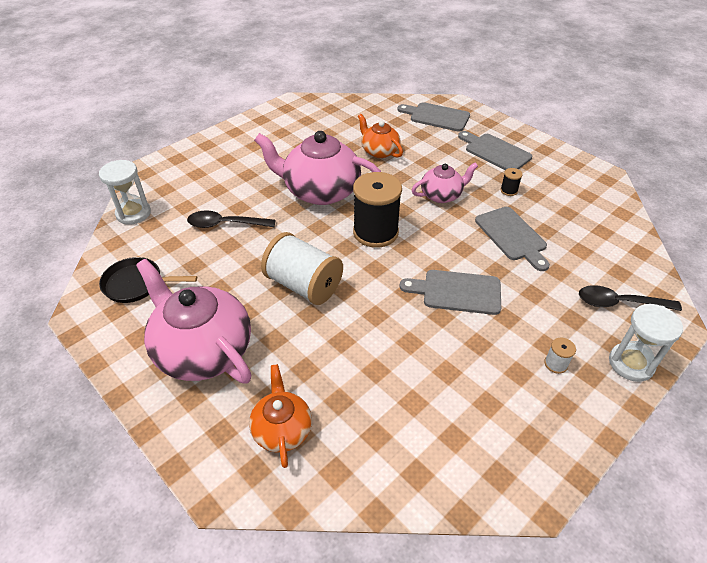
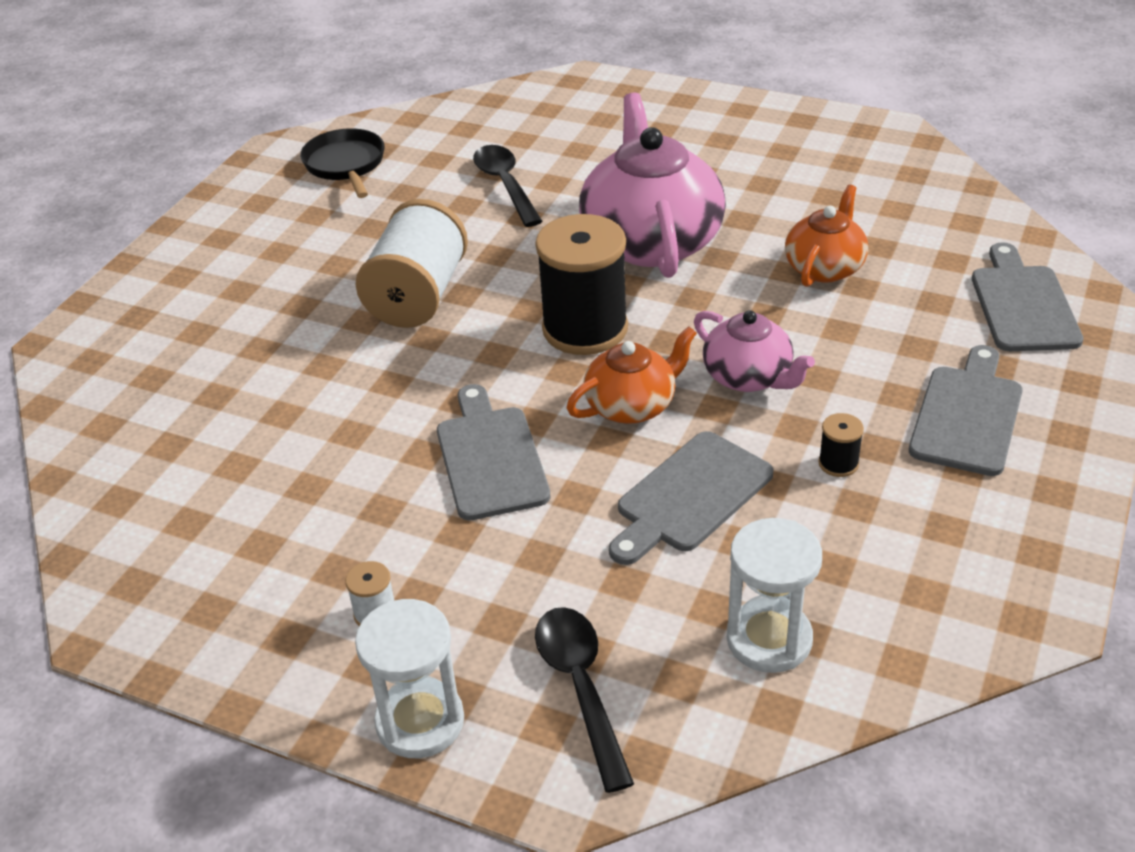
camera: 70 degrees right, 5 degrees down
white hourglass [99,160,151,225] -> white hourglass moved to [727,518,822,673]
pink teapot [136,259,251,384] -> none
orange teapot [249,364,312,468] -> orange teapot moved to [567,326,697,424]

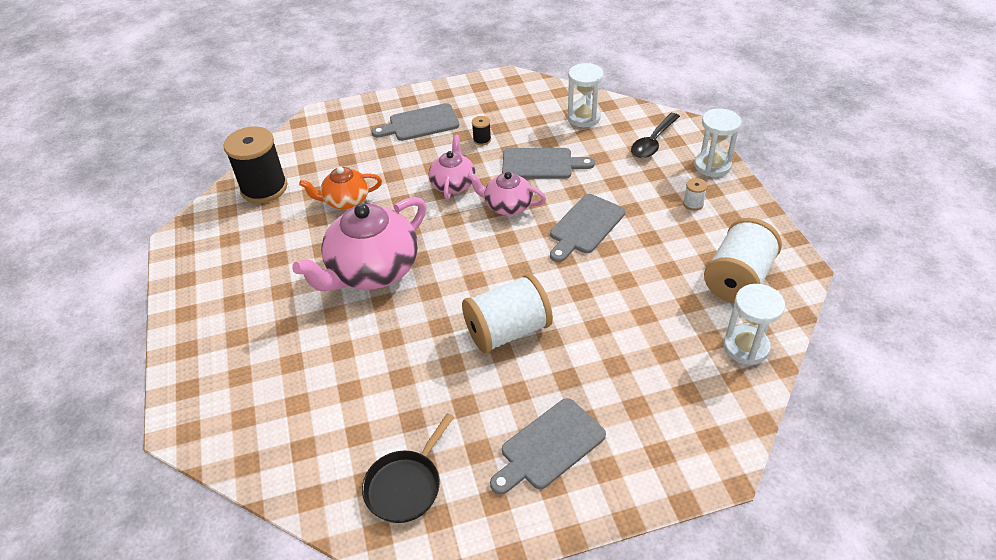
camera: 130 degrees left, 5 degrees up
black spoon [473,145,543,227] -> none
black spool [535,214,628,355] -> black spool moved to [223,126,287,203]
orange teapot [567,326,697,424] -> pink teapot [467,172,546,215]
grey cutting board [972,242,1083,351] -> grey cutting board moved to [490,398,606,495]
none -> white spool [704,218,782,303]
none -> white hourglass [723,284,785,365]

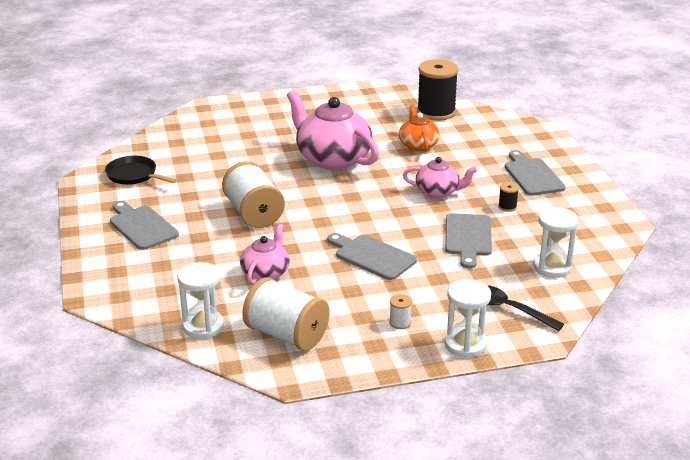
camera: 90 degrees right, 15 degrees down
pink teapot [467,172,546,215] -> pink teapot moved to [240,224,290,284]

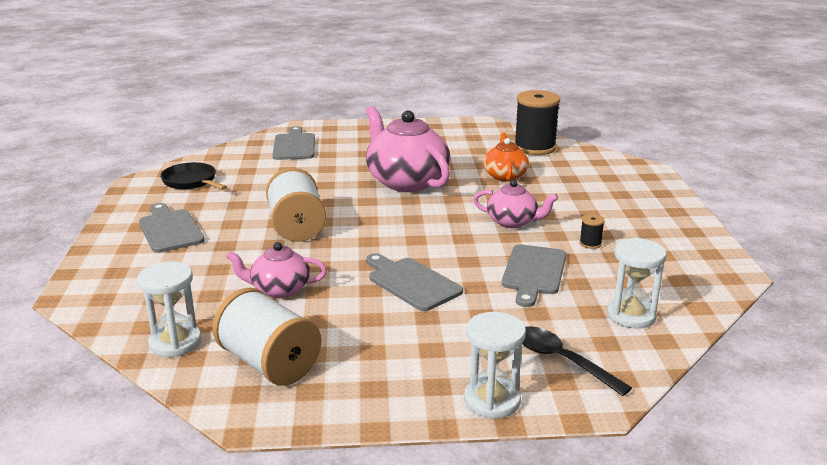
camera: 10 degrees right, 5 degrees down
pink teapot [240,224,290,284] -> pink teapot turned 120 degrees counterclockwise [226,242,327,298]
white spool [389,294,412,329] -> none
grey cutting board [505,150,566,196] -> grey cutting board moved to [272,126,315,160]

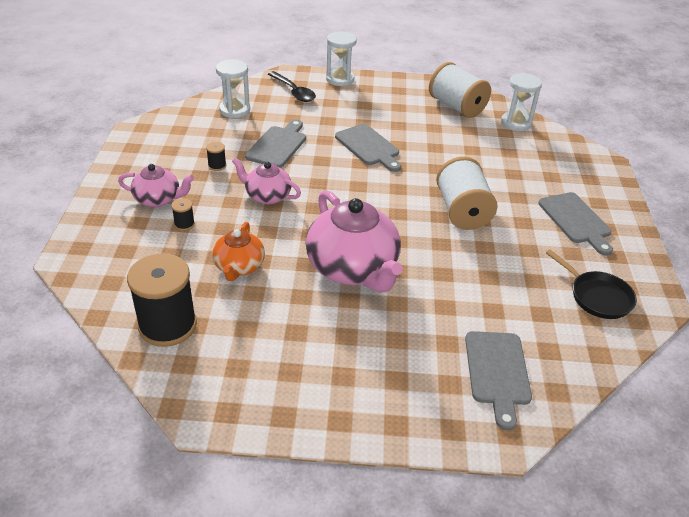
camera: 175 degrees left, 15 degrees up
pink teapot [226,242,327,298] -> pink teapot moved to [118,164,194,207]
none -> black spool [171,198,195,231]

